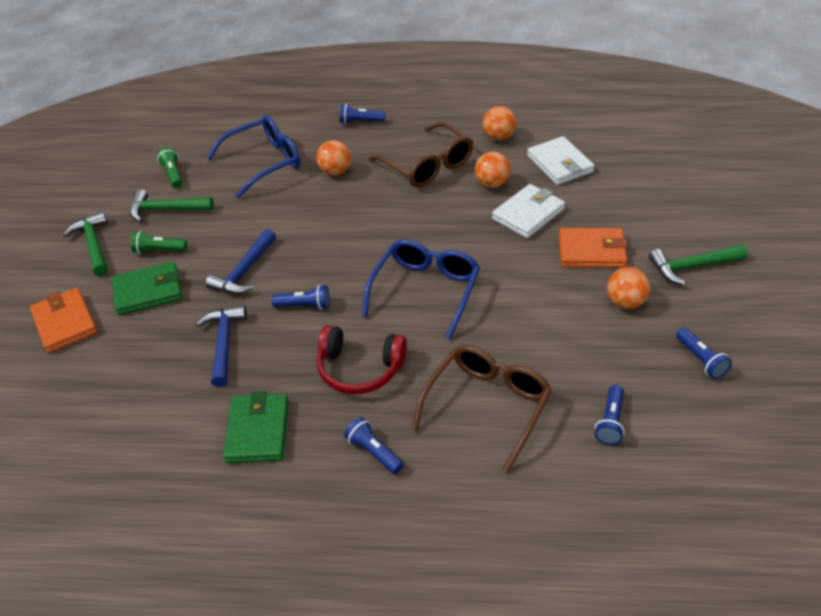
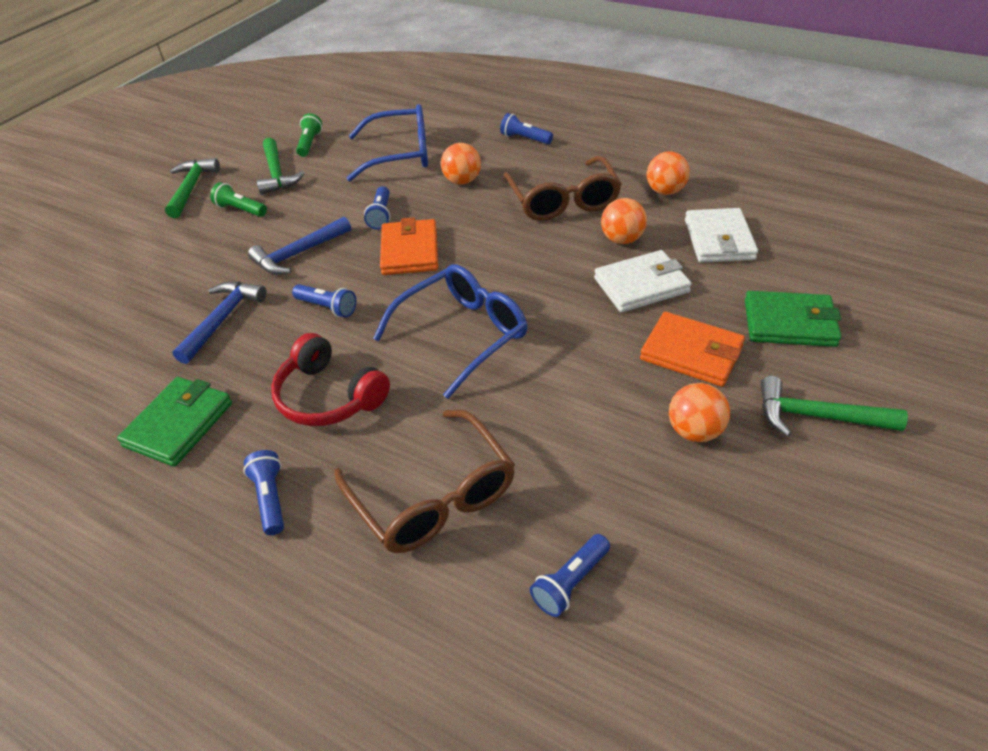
camera: 25 degrees right, 0 degrees up
orange wallet [30,288,97,353] -> orange wallet moved to [380,217,438,275]
green wallet [112,262,182,315] -> green wallet moved to [745,291,841,347]
green hammer [130,189,213,222] -> green hammer turned 135 degrees counterclockwise [256,138,305,195]
brown glasses [412,345,552,473] -> brown glasses turned 90 degrees clockwise [334,409,515,553]
blue flashlight [676,328,732,379] -> blue flashlight moved to [364,186,390,230]

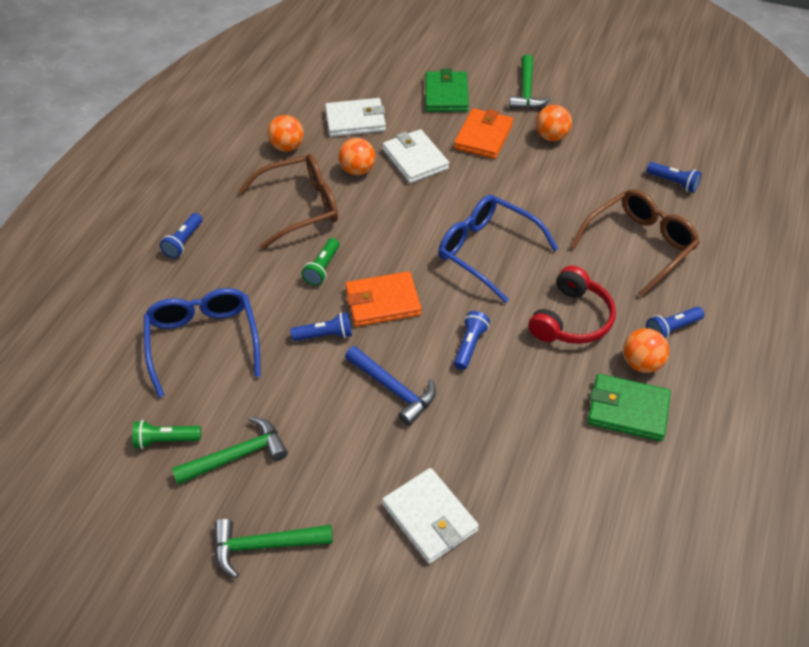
camera: 100 degrees left, 5 degrees up
blue hammer [172,281,267,364] -> none
green flashlight [210,182,267,217] -> green flashlight moved to [302,238,339,286]
orange ball [441,143,481,185] -> orange ball moved to [623,328,669,373]
none -> white wallet [382,468,479,564]

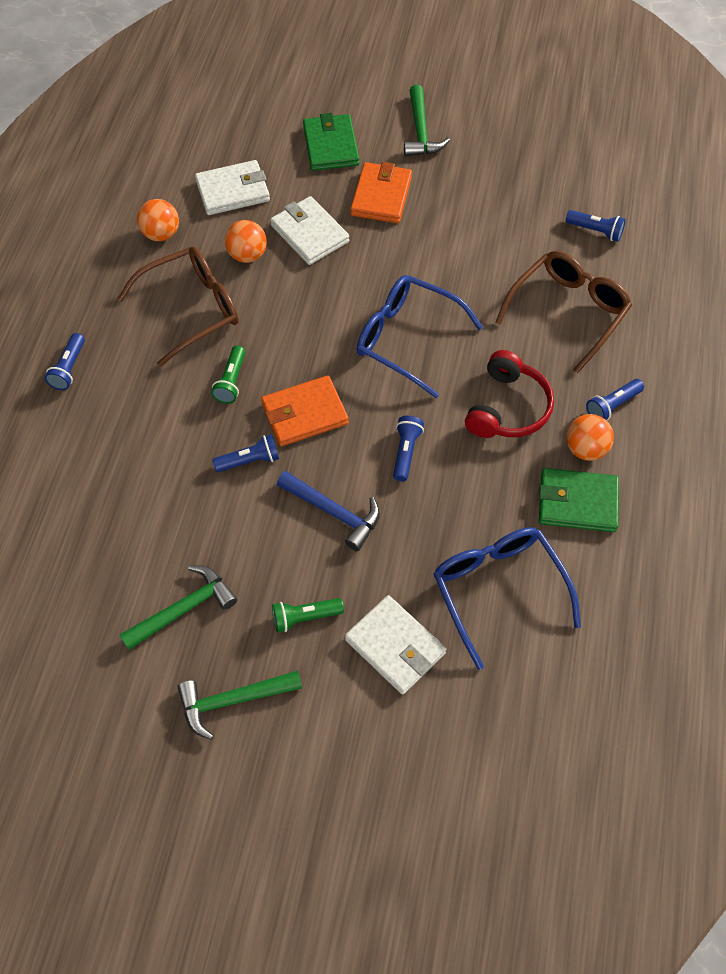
camera: 10 degrees left, 10 degrees up
green flashlight [132,420,201,449] -> green flashlight moved to [272,598,344,633]
blue glasses [144,288,261,398] -> blue glasses moved to [433,527,581,670]
orange ball [536,105,572,141] -> none

